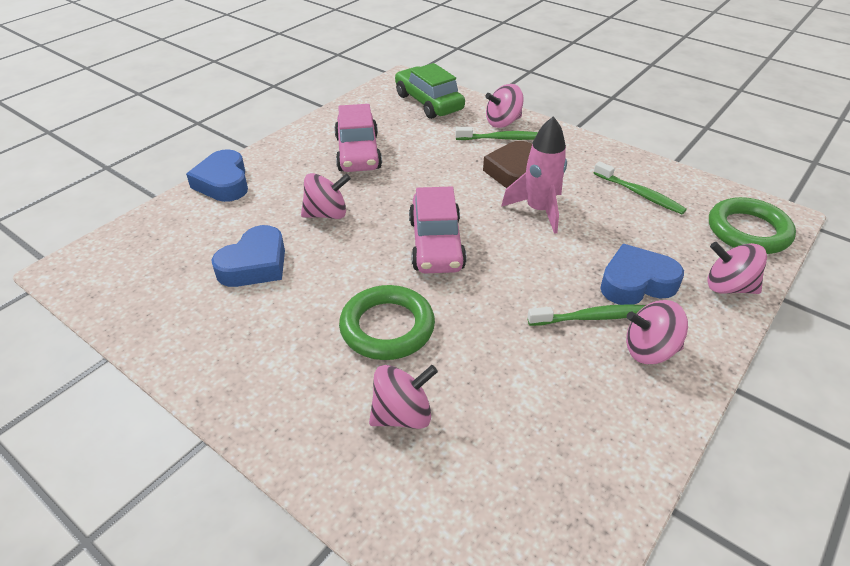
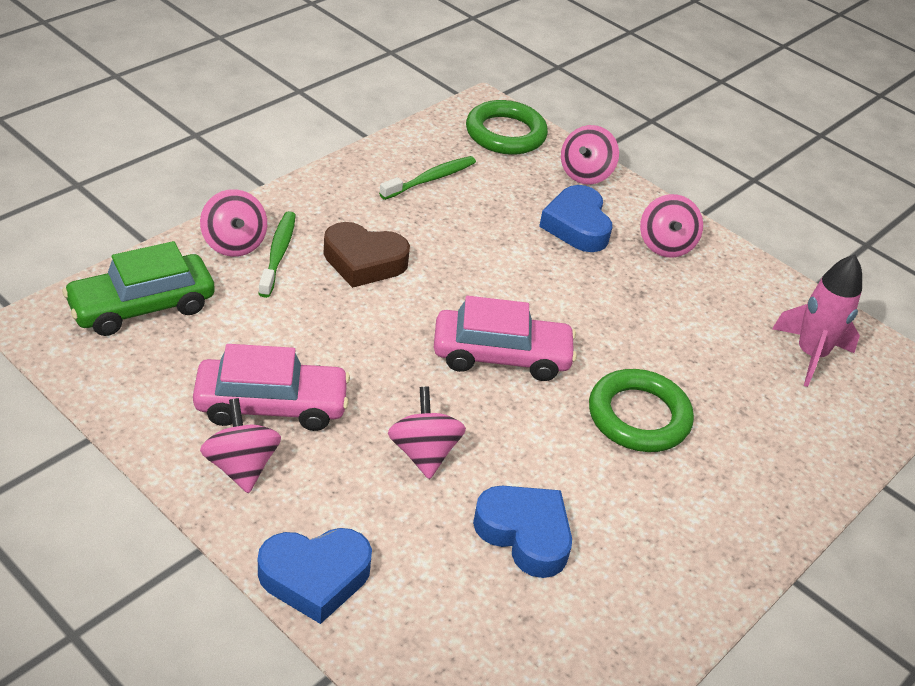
camera: 90 degrees left, 0 degrees up
pink spinning top [369,365,438,429] -> pink spinning top moved to [200,398,281,493]
pink rocket [501,116,567,234] -> pink rocket moved to [772,255,862,387]
green toothbrush [527,304,646,326] -> none

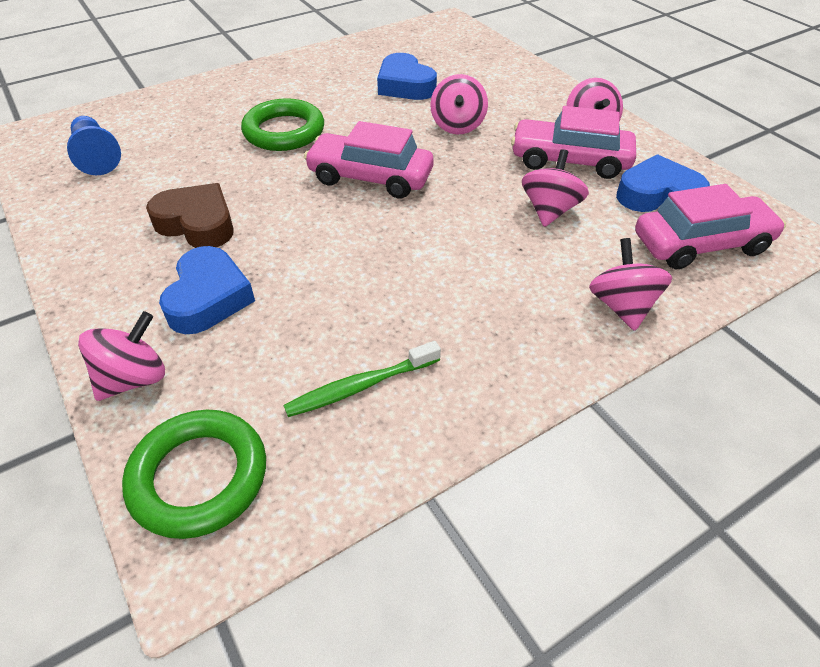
camera: 160 degrees left, 5 degrees up
green car [62,241,215,336] -> pink car [635,184,786,269]
green toothbrush [258,211,296,298] -> none
blue heart [258,528,372,624] -> blue heart moved to [616,154,710,212]
brown heart [323,222,410,288] -> brown heart moved to [146,183,234,248]
pink spinning top [640,194,703,258] -> pink spinning top moved to [522,149,589,227]
pink rocket [772,255,862,387] -> blue pawn [67,116,121,175]

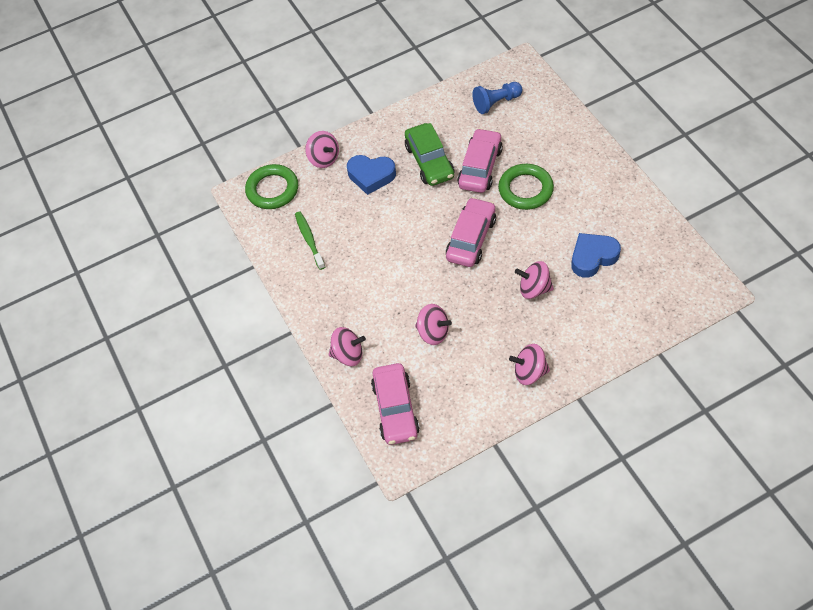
camera: 100 degrees right, 10 degrees up
brown heart [146,183,234,248] -> green car [405,123,454,186]
pink car [511,106,636,179] -> pink car moved to [457,128,503,193]
blue heart [616,154,710,212] -> none

